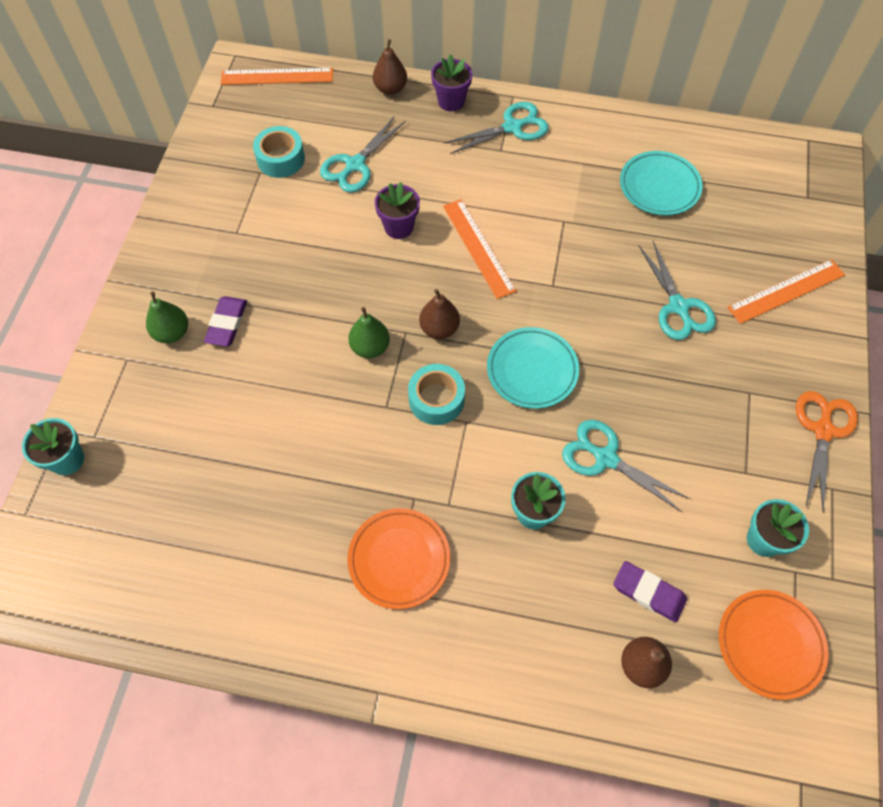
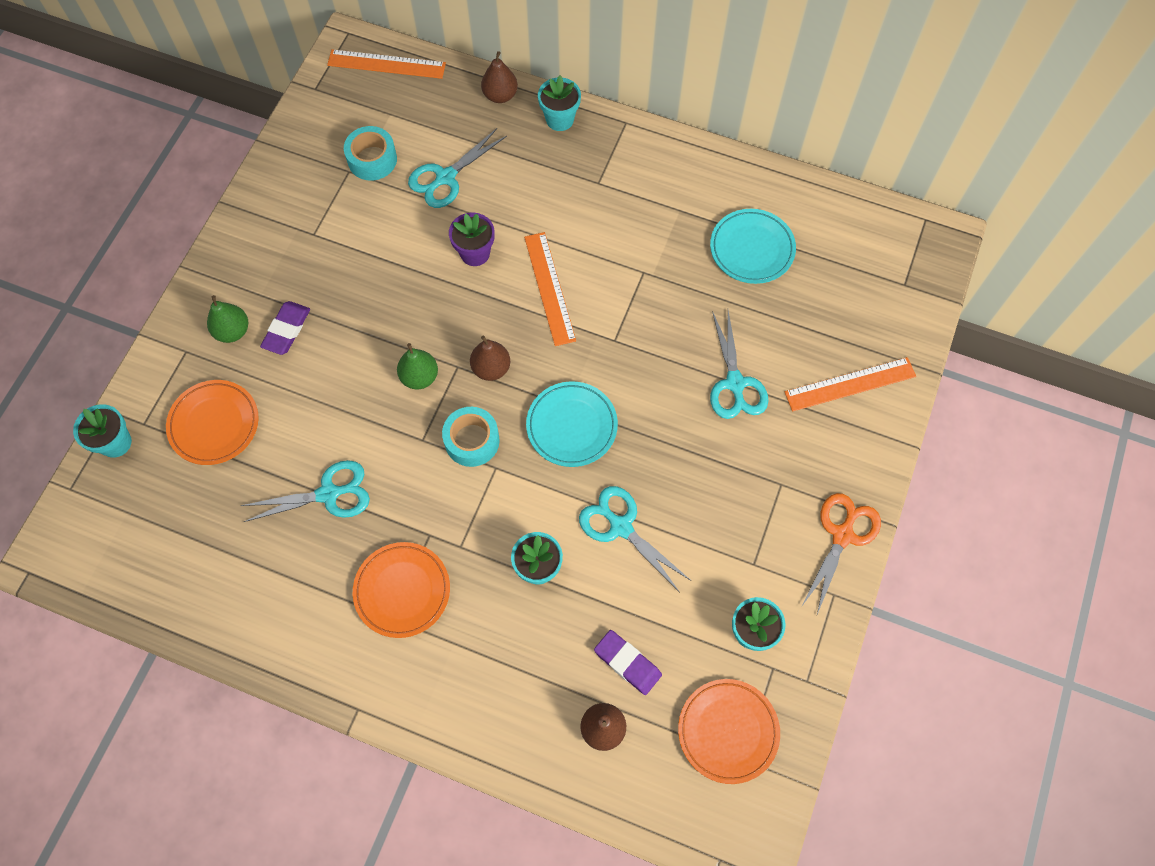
camera: 10 degrees right, 5 degrees up
purple flower pot [431,54,472,112] -> turquoise flower pot [538,76,581,131]
turquoise scissors [444,102,549,154] -> turquoise scissors moved to [240,460,370,522]
none -> orange plate [166,380,259,465]

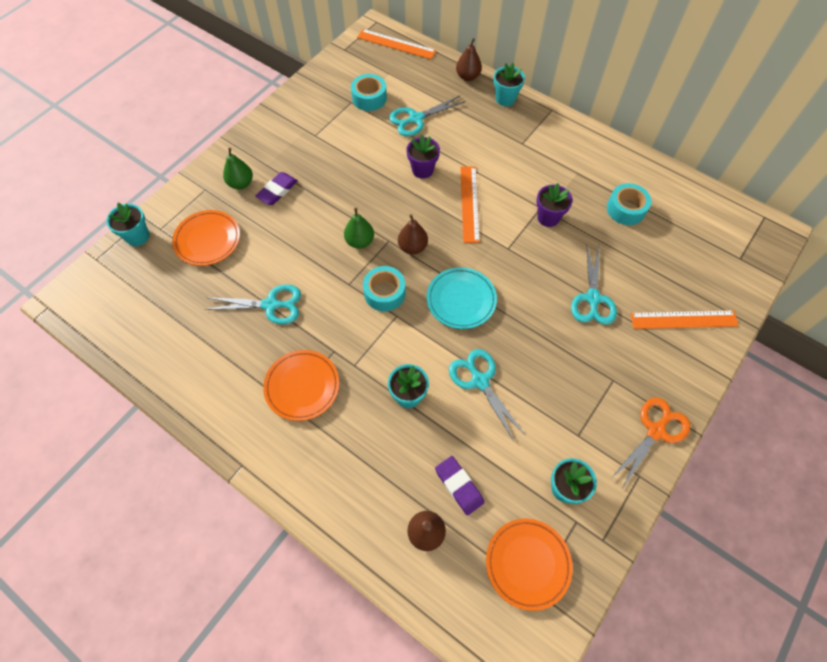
camera: 15 degrees right, 5 degrees down
turquoise plate [710,209,796,284] -> turquoise tape [607,183,651,225]
none -> purple flower pot [536,183,573,227]

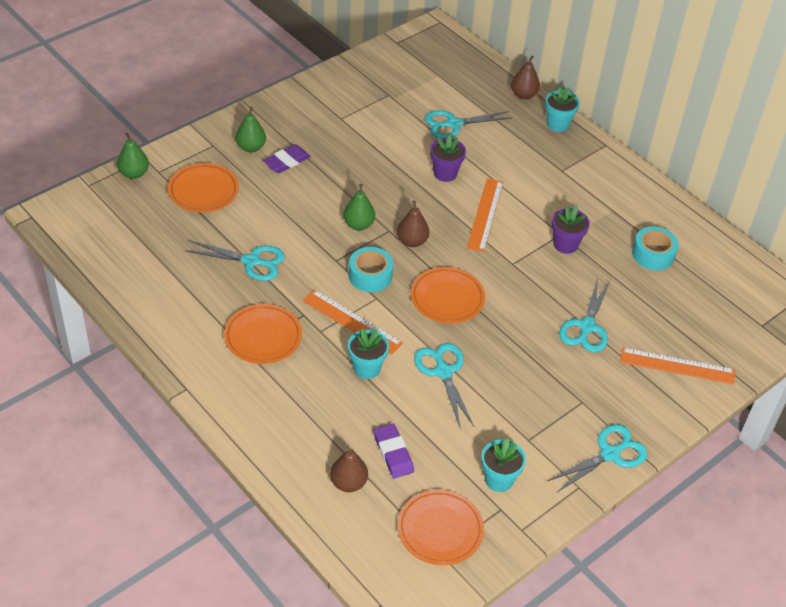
camera: 10 degrees right, 15 degrees down
turquoise flower pot [106,203,149,246] -> green pear [117,133,149,179]
turquoise tape [351,74,387,111] -> none
orange ruler [357,29,436,59] -> orange ruler moved to [303,289,403,355]
turquoise plate [427,267,497,329] -> orange plate [411,267,485,324]
orange scissors [612,398,690,489] -> turquoise scissors [547,424,648,493]

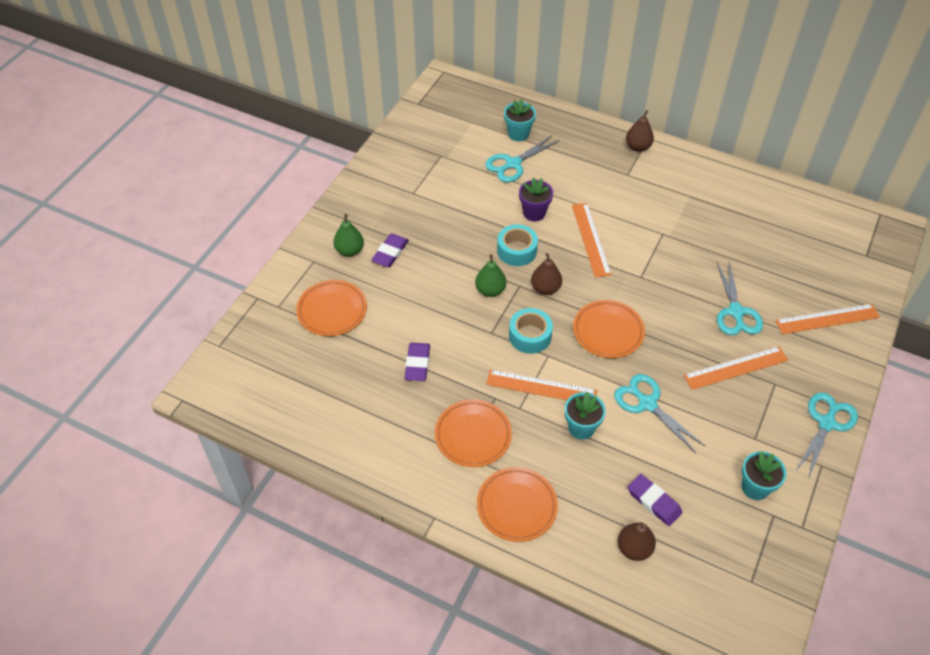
camera: 20 degrees left, 5 degrees up
green pear [117,133,149,179] -> none
turquoise scissors [185,240,285,281] -> purple eraser [404,343,430,381]
orange plate [398,490,484,565] -> orange plate moved to [477,467,558,542]
brown pear [511,56,540,99] -> brown pear moved to [626,110,654,152]
turquoise flower pot [545,86,580,132] -> turquoise flower pot moved to [504,98,536,141]
purple flower pot [552,206,590,254] -> none
turquoise tape [632,226,679,270] -> turquoise tape moved to [497,224,538,266]
none -> orange ruler [683,346,788,390]

